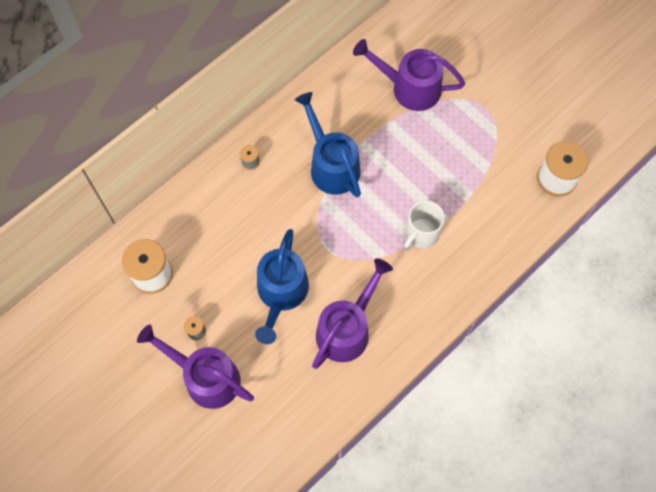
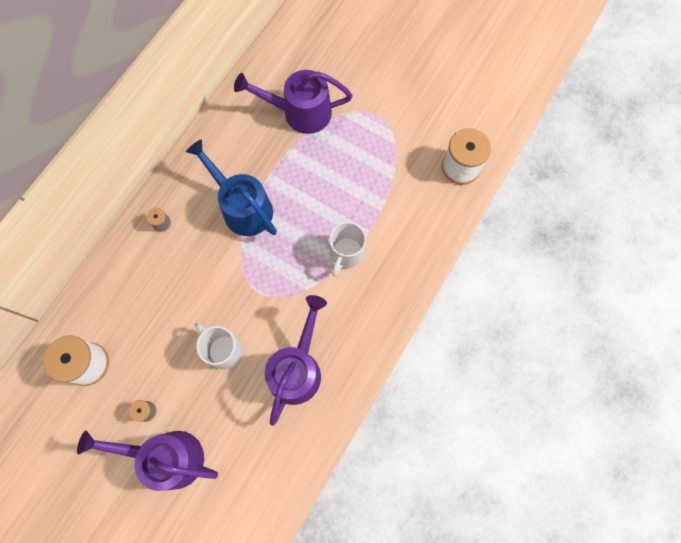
camera: 15 degrees left, 5 degrees up
blue watering can [255,229,309,344] -> white mug [195,323,243,369]

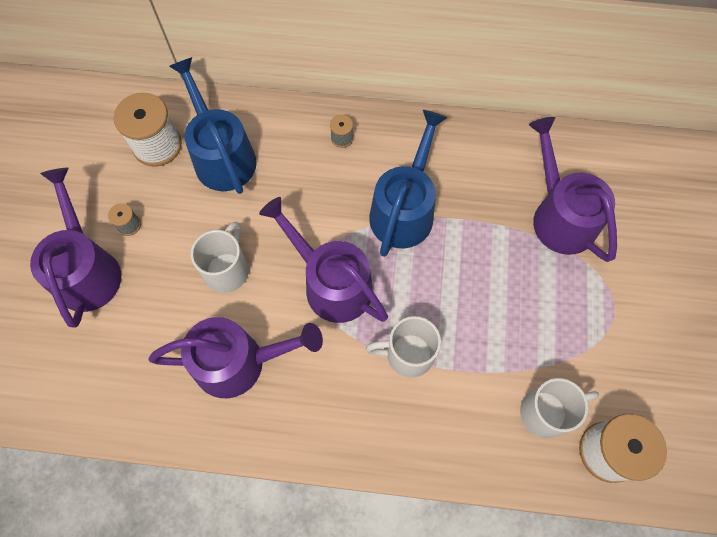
camera: 65 degrees right, 5 degrees down
none -> blue watering can [169,57,257,194]
none -> purple watering can [259,197,388,323]
none -> white mug [520,378,599,438]

